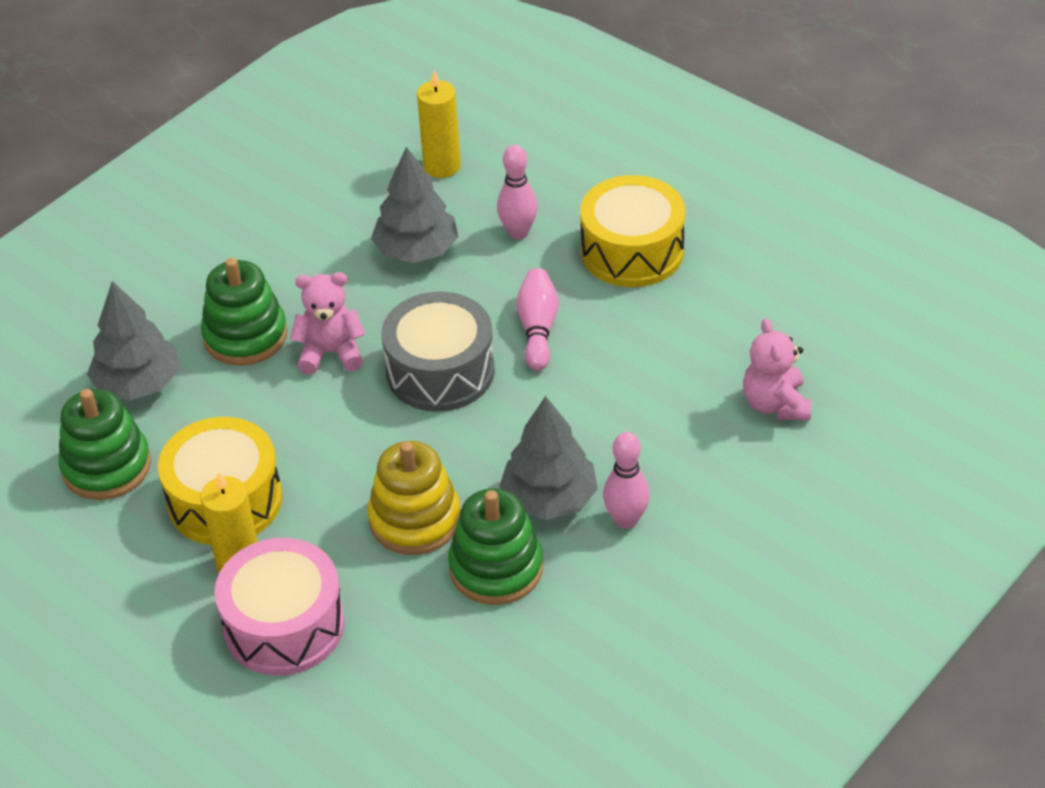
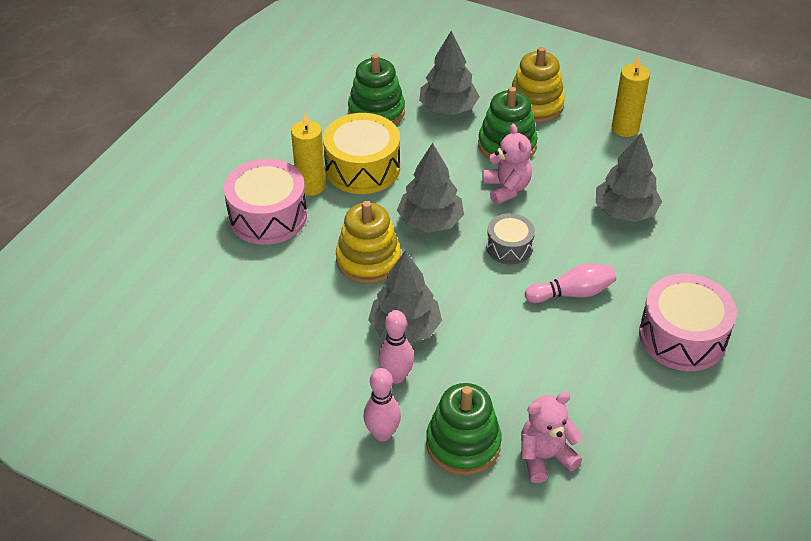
camera: 75 degrees right, 0 degrees up
grey drum [382,291,495,412] -> grey drum [486,213,535,265], size x0.58
yellow candle [417,70,461,178] -> yellow candle moved to [612,56,650,137]
green stacking toy [448,488,543,605] -> green stacking toy moved to [426,383,502,475]
pink bowling pin [497,145,538,239] -> pink bowling pin moved to [363,368,401,441]
yellow drum [580,175,685,287] -> pink drum [639,274,737,371]
none -> grey tree [397,143,464,233]
none -> yellow stacking toy [511,47,565,123]

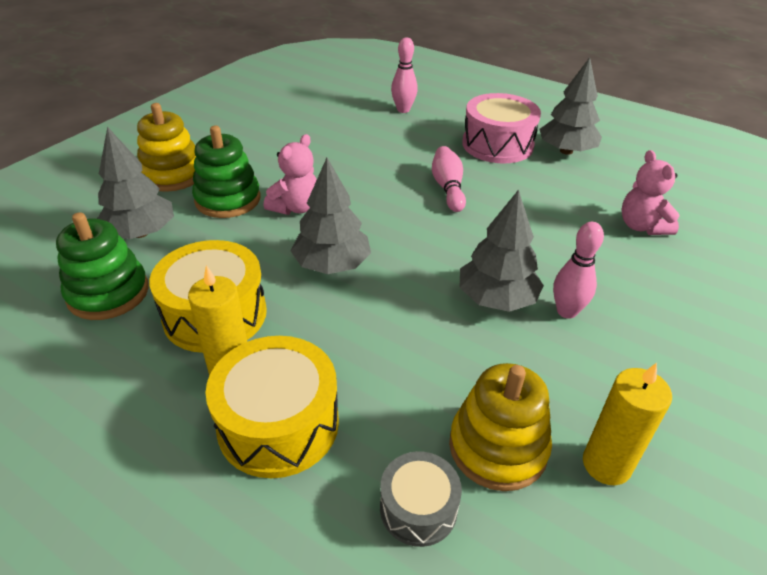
camera: 85 degrees left, 5 degrees down
pink drum [224,159,307,245] -> yellow drum [206,336,339,478]
yellow stacking toy [336,201,401,284] -> yellow stacking toy moved to [449,363,552,491]
pink bowling pin [363,368,401,441] -> pink bowling pin moved to [391,37,418,113]
green stacking toy [426,383,502,475] -> none
pink teddy bear [482,124,532,205] -> pink teddy bear turned 135 degrees clockwise [264,134,317,215]
grey drum [486,213,535,265] -> grey drum moved to [380,451,462,547]
grey tree [596,133,662,222] -> grey tree moved to [539,57,602,155]
yellow candle [612,56,650,137] -> yellow candle moved to [583,363,672,485]

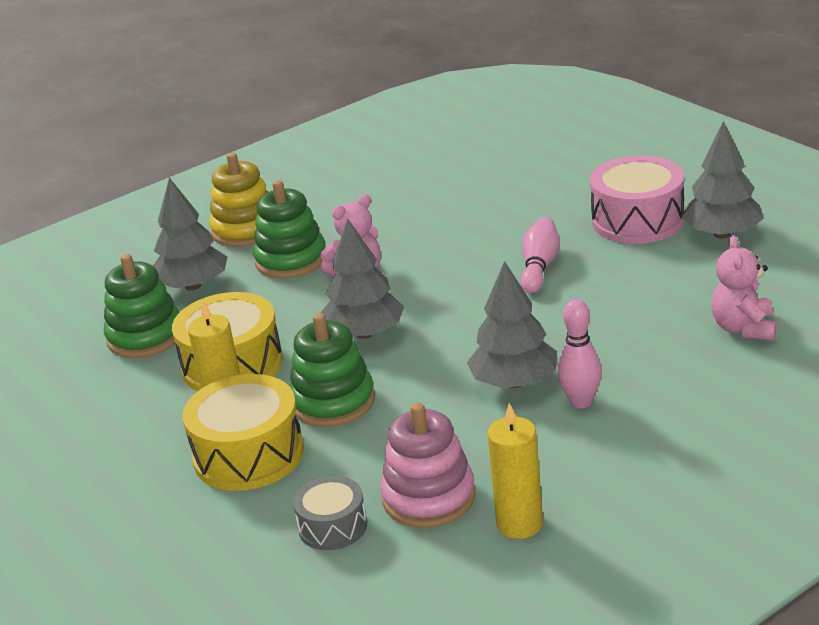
camera: 25 degrees right, 10 degrees down
pink bowling pin [391,37,418,113] -> none
yellow stacking toy [449,363,552,491] -> pink stacking toy [380,403,476,528]
none -> green stacking toy [290,313,375,427]

